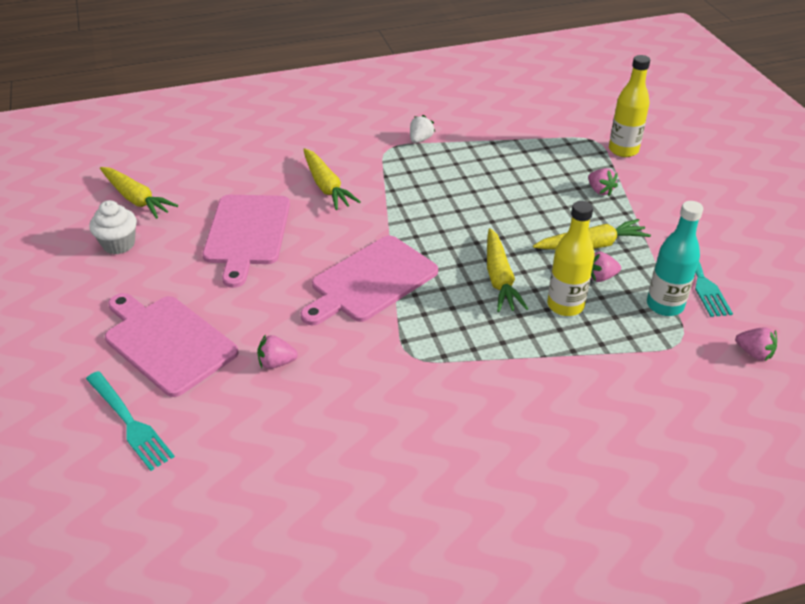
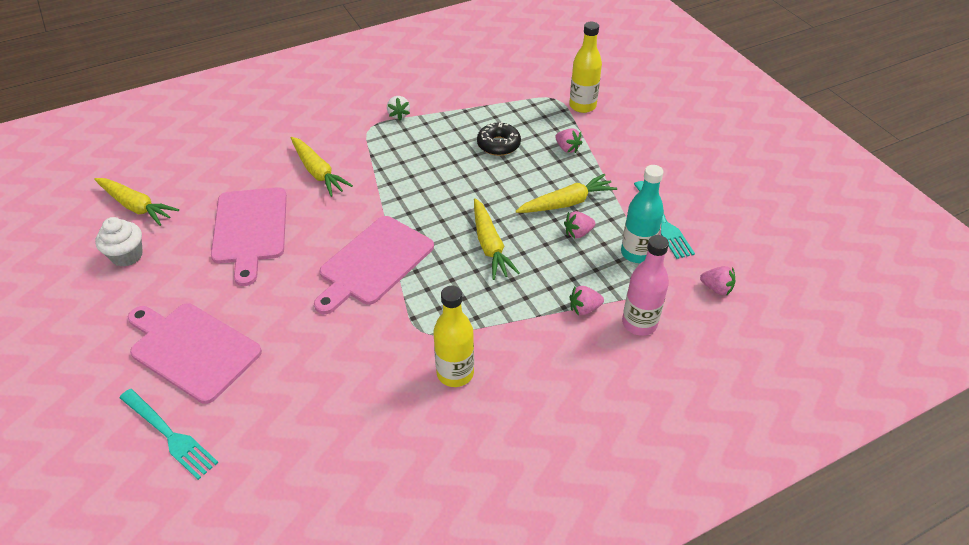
camera: 10 degrees left, 5 degrees up
pink strawberry [257,334,298,369] -> pink strawberry moved to [570,286,604,316]
white strawberry [410,115,435,143] -> white strawberry turned 150 degrees clockwise [387,96,410,120]
yellow bottle [547,201,595,316] -> yellow bottle moved to [433,286,474,387]
none -> black donut [477,122,521,156]
none -> pink bottle [622,235,669,336]

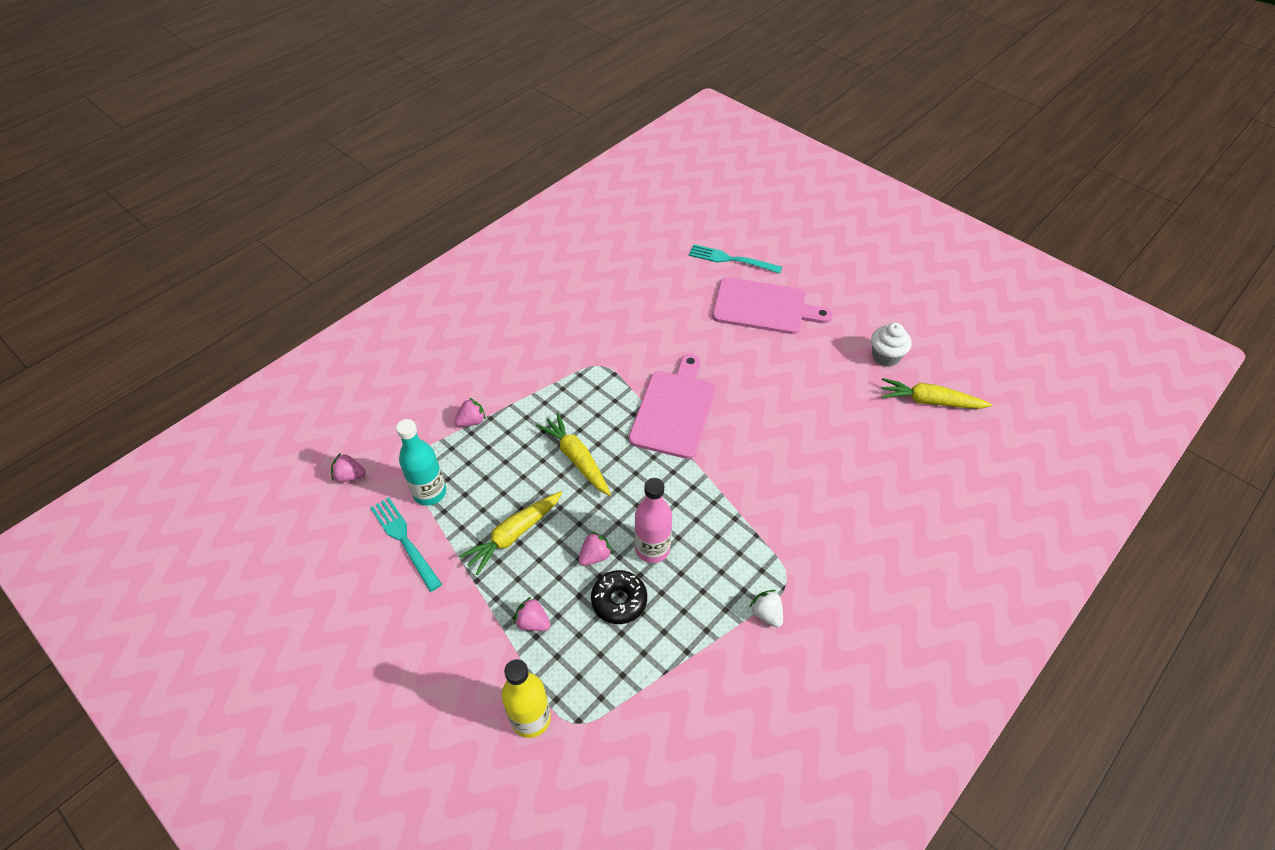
camera: 160 degrees right, 5 degrees up
pink cutting board [211,187,287,286] -> none
yellow carrot [291,137,353,197] -> none
yellow bottle [433,286,474,387] -> none
pink strawberry [564,211,596,238] -> pink strawberry moved to [578,531,612,566]
pink bottle [622,235,669,336] -> pink bottle moved to [635,478,672,563]

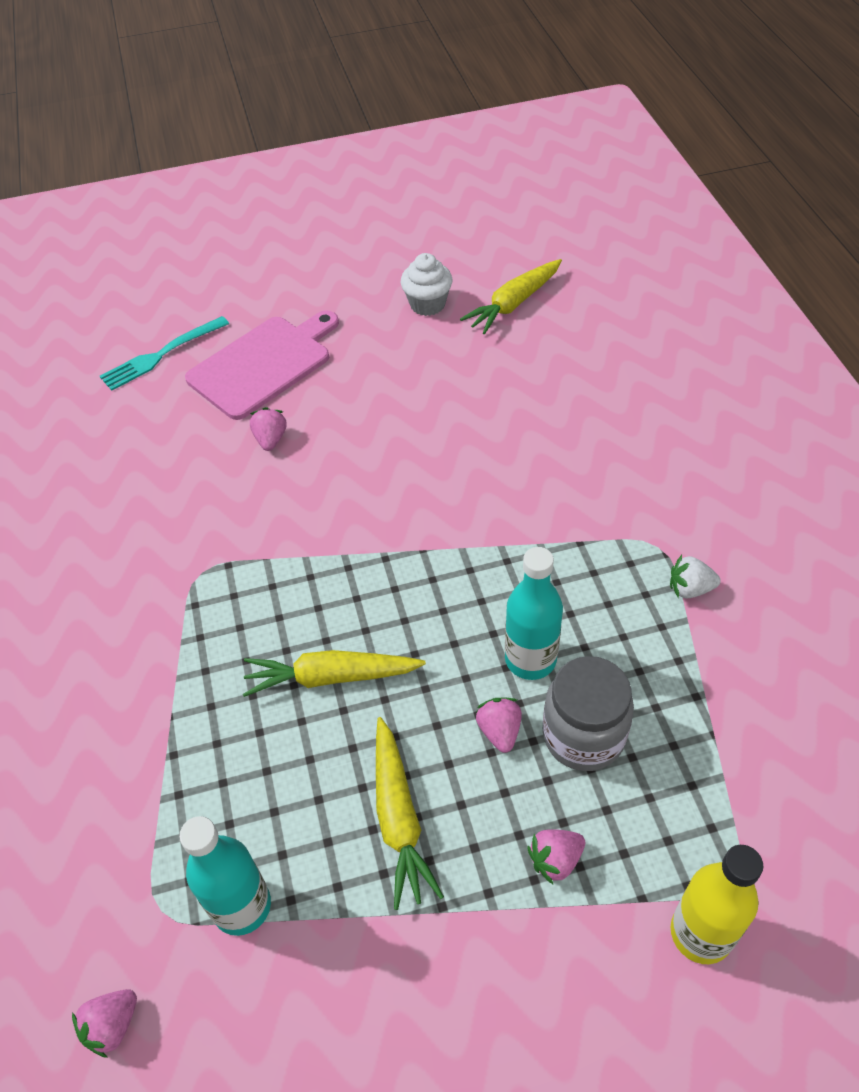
camera: 55 degrees left, 0 degrees up
turquoise fork [370,497,442,592] -> none
pink strawberry [454,398,486,427] -> pink strawberry moved to [250,407,286,451]
black donut [591,570,647,624] -> grey jar [543,656,634,771]
pink cutting board [629,354,716,459] -> none
pink bottle [635,478,672,563] -> turquoise bottle [505,547,563,680]

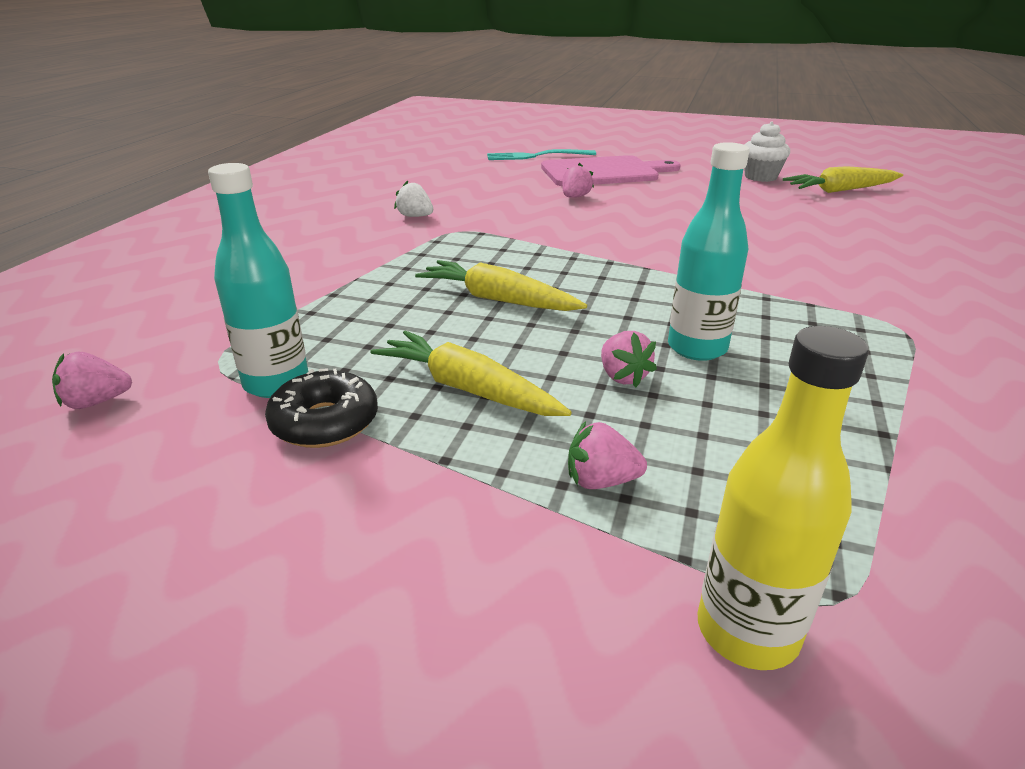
camera: 30 degrees right, 20 degrees down
yellow carrot [376,717,444,910] -> yellow carrot turned 105 degrees clockwise [371,331,572,416]
pink strawberry [476,698,522,753] -> pink strawberry turned 135 degrees clockwise [601,331,657,387]
grey jar [543,656,634,771] -> none
white strawberry [670,555,721,599] -> white strawberry moved to [394,180,433,217]
none -> black donut [265,368,378,448]

